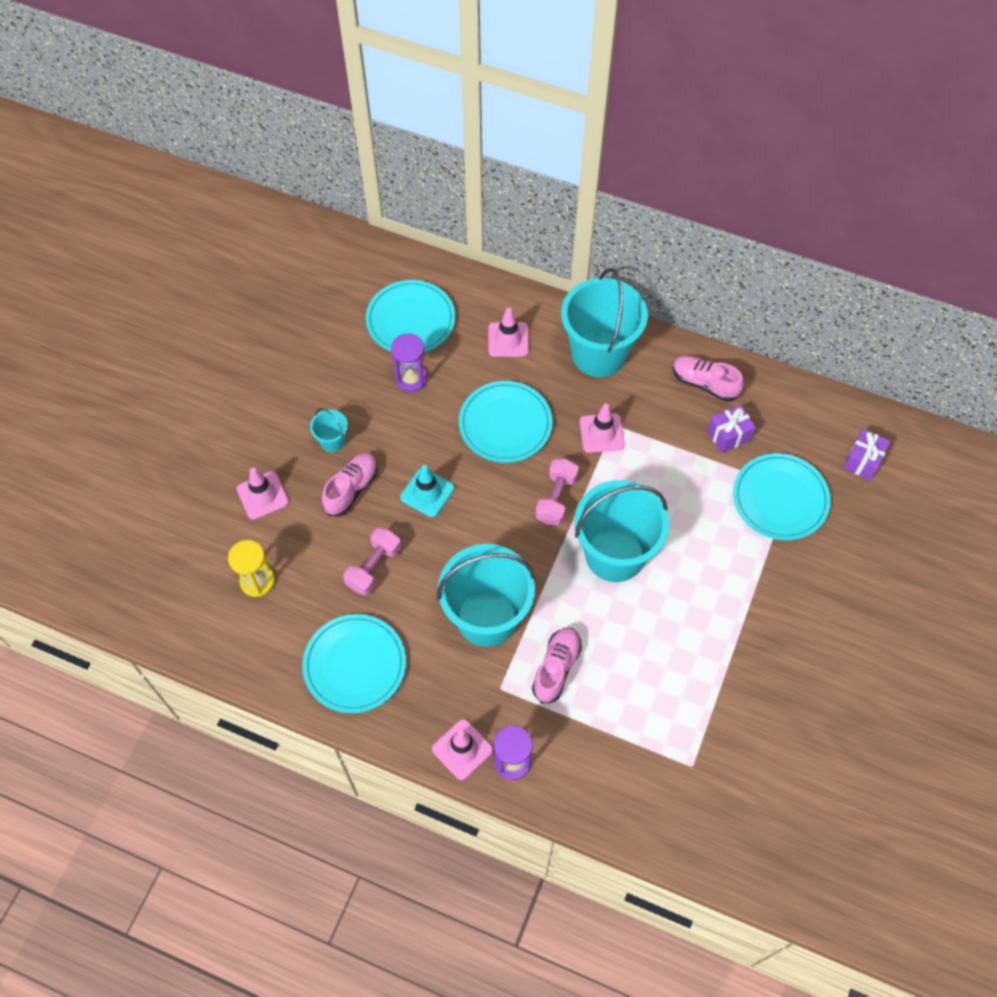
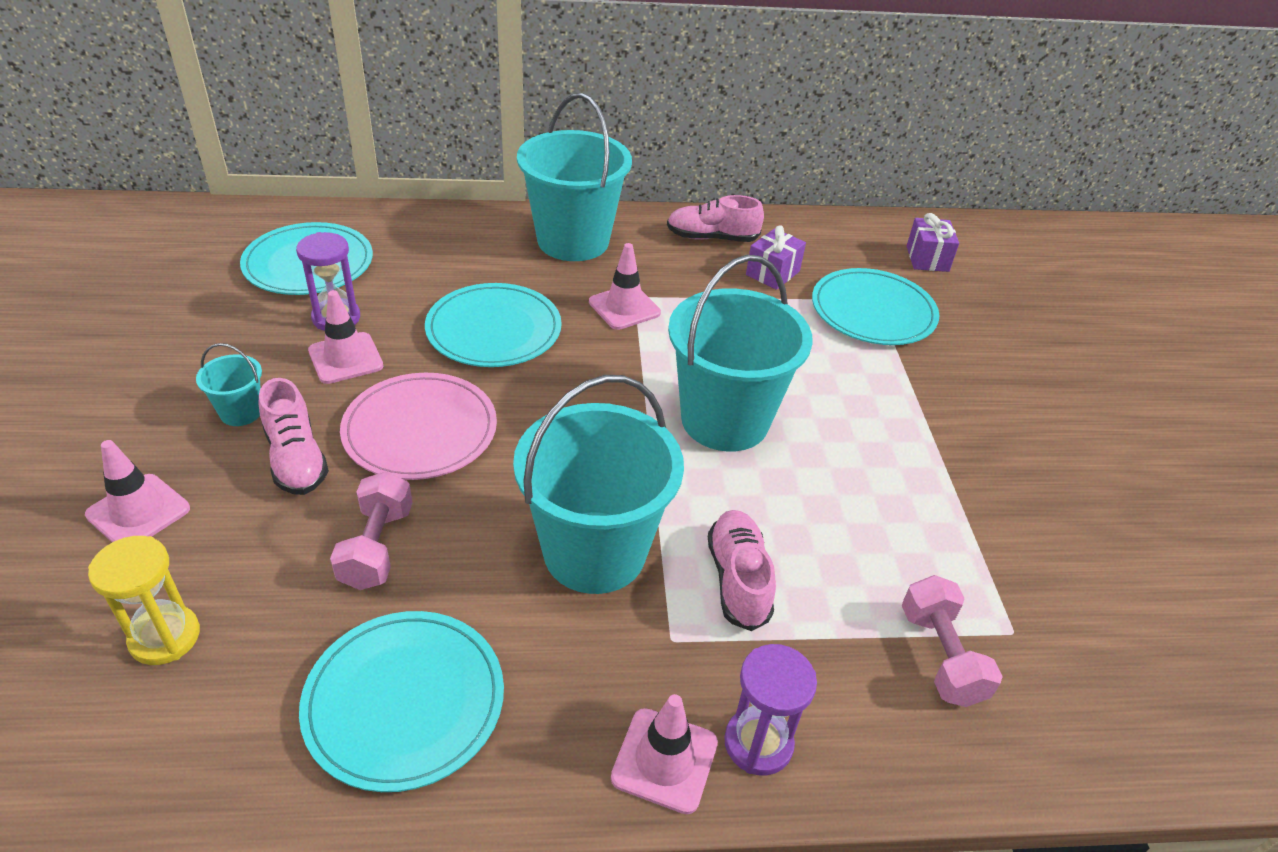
camera: 30 degrees left, 20 degrees down
pink shoe [322,452,378,516] -> pink shoe turned 150 degrees clockwise [259,378,329,495]
turquoise traffic cone [400,465,454,517] -> pink plate [340,373,497,480]
pink traffic cone [488,308,529,357] -> pink traffic cone moved to [308,290,383,384]
pink dumbbell [535,459,579,525] -> pink dumbbell moved to [902,575,1003,707]

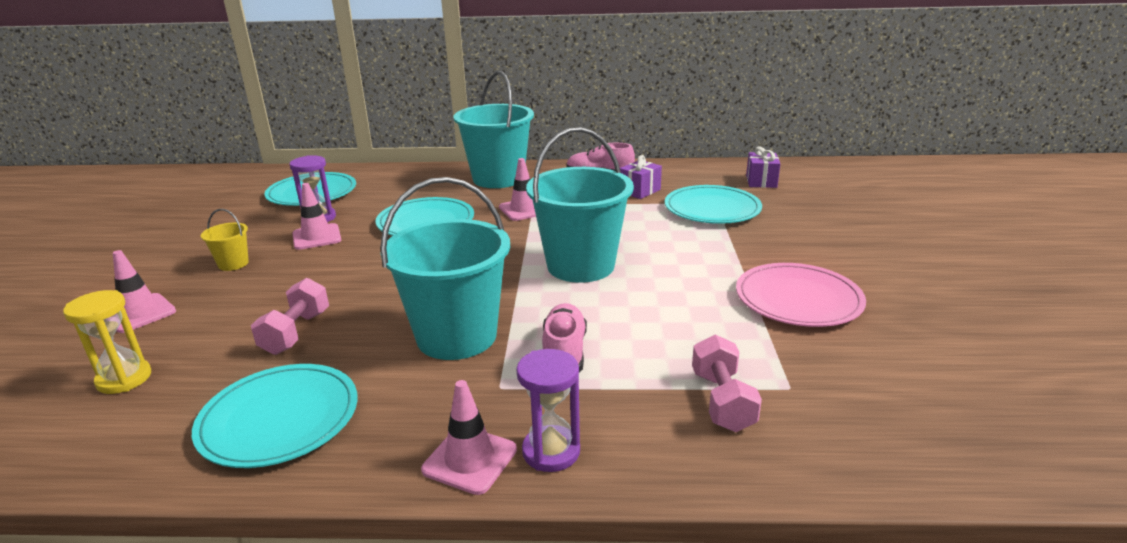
camera: 10 degrees right, 15 degrees down
turquoise bucket [196,343,262,426] -> yellow bucket [201,209,249,271]
pink shoe [259,378,329,495] -> none
pink plate [340,373,497,480] -> pink plate moved to [736,263,866,327]

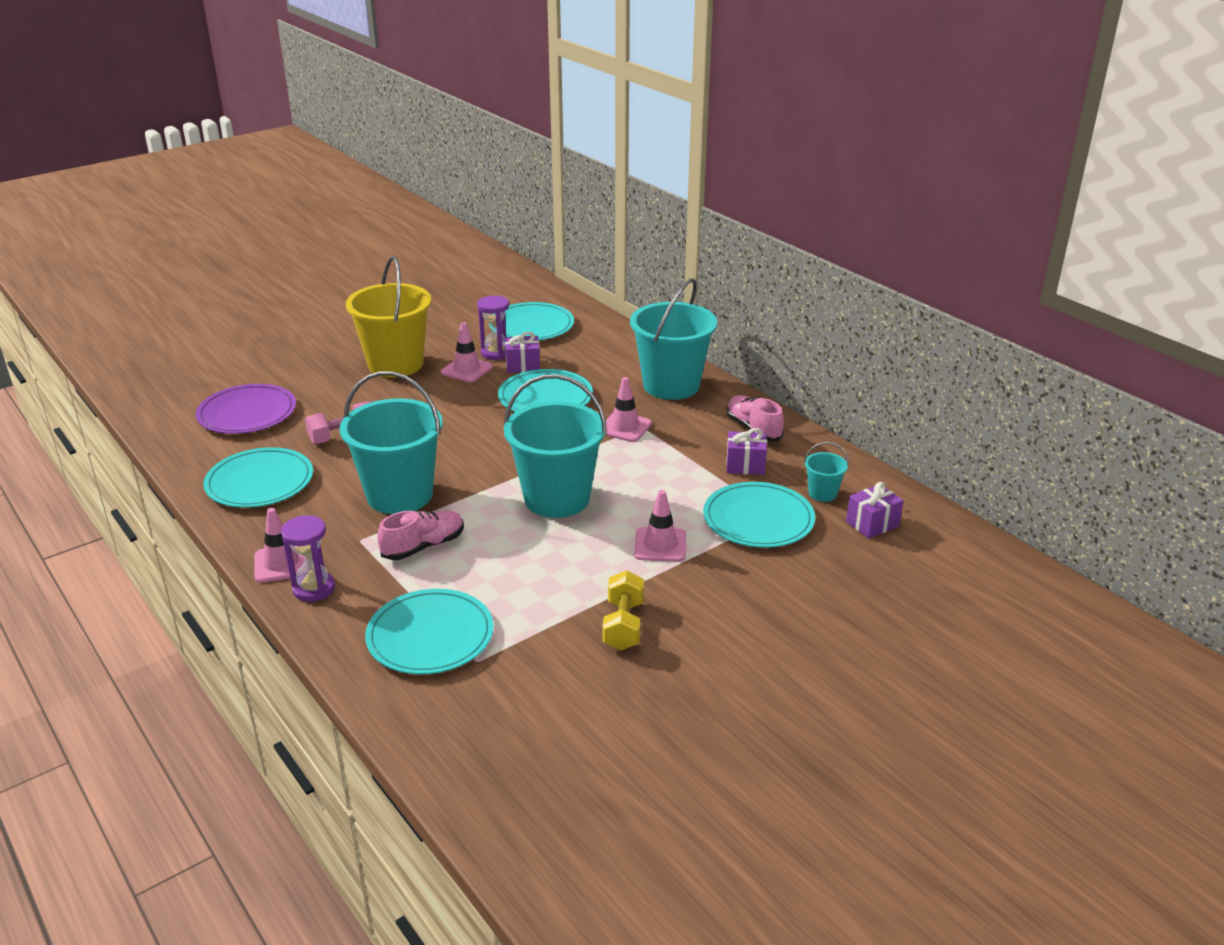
camera: 50 degrees right, 5 degrees up
yellow hourglass [63,290,151,394] -> purple plate [196,384,296,434]
pink traffic cone [113,250,176,333] -> pink traffic cone moved to [634,490,686,562]
yellow bucket [201,209,249,271] -> yellow bucket [346,256,431,378], size x2.32
pink dumbbell [692,334,762,432] -> turquoise plate [365,589,494,674]
pink plate [736,263,866,327] -> yellow dumbbell [603,570,644,651]
none -> purple gift [505,331,540,373]
none -> turquoise bucket [804,442,849,502]

